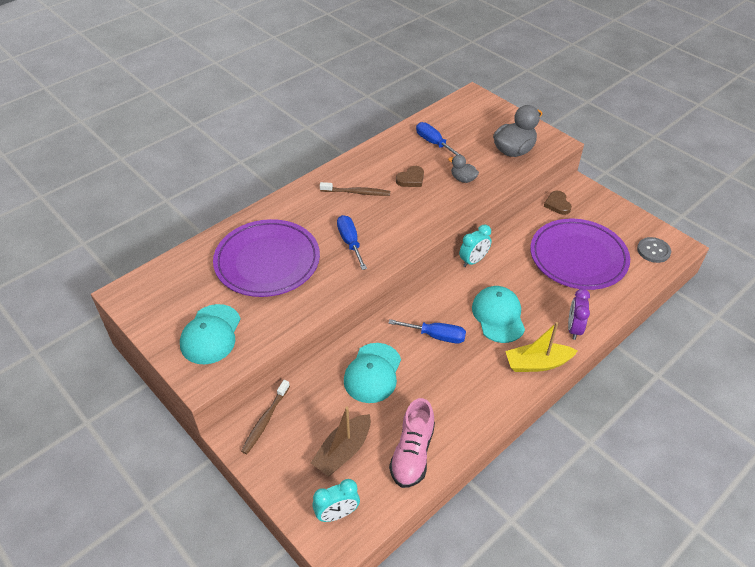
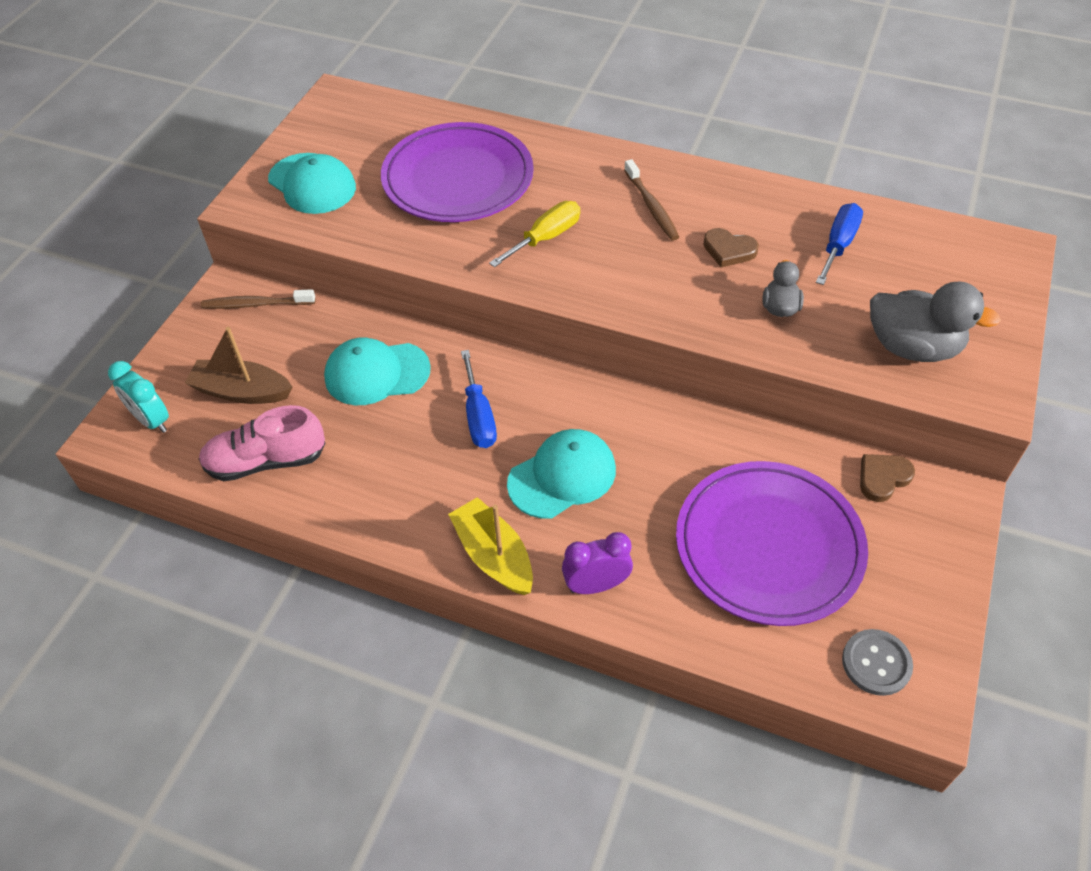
camera: 65 degrees right, 5 degrees up
turquoise cap [180,304,241,364] -> turquoise cap turned 120 degrees counterclockwise [268,153,356,214]
blue screwdriver [337,215,367,270] -> yellow screwdriver [489,201,580,267]
turquoise clock [459,225,491,267] -> none

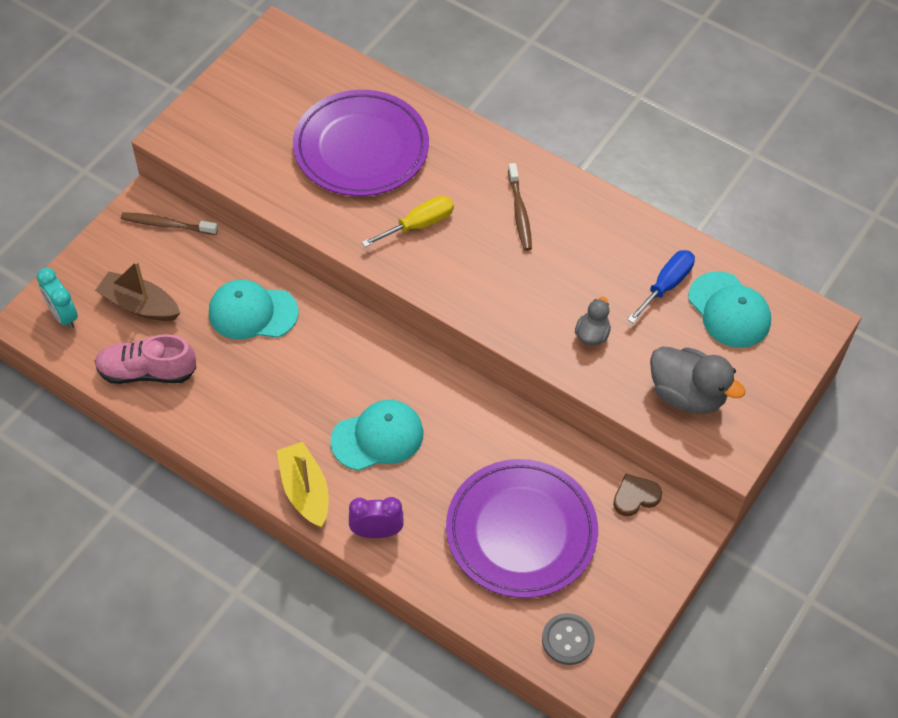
camera: 10 degrees right, 5 degrees up
turquoise cap [268,153,356,214] -> turquoise cap moved to [688,271,771,348]
blue screwdriver [461,350,497,448] -> none
brown heart [703,228,759,267] -> none

